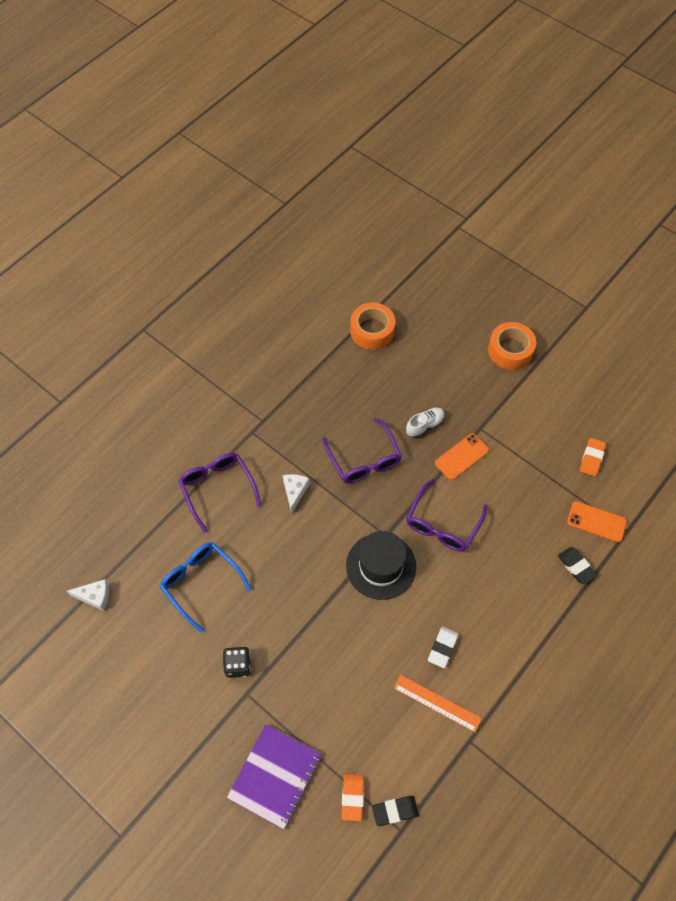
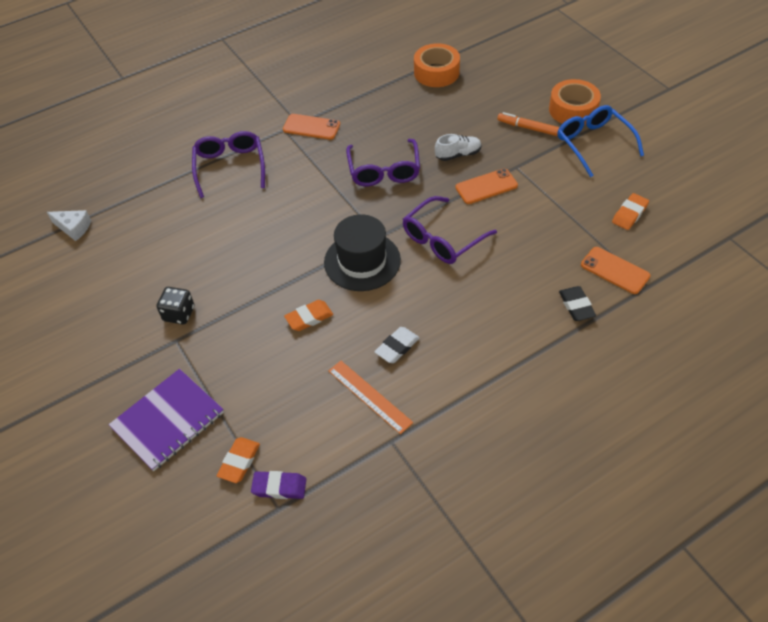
camera: 20 degrees right, 10 degrees down
blue glasses [160,542,251,633] -> blue glasses moved to [557,105,644,178]
white cheese [283,474,310,514] -> none
black eraser [372,796,419,826] -> purple eraser [251,471,306,499]
none -> orange phone [283,114,340,140]
none -> orange eraser [284,300,333,331]
none -> orange marker [497,112,560,136]

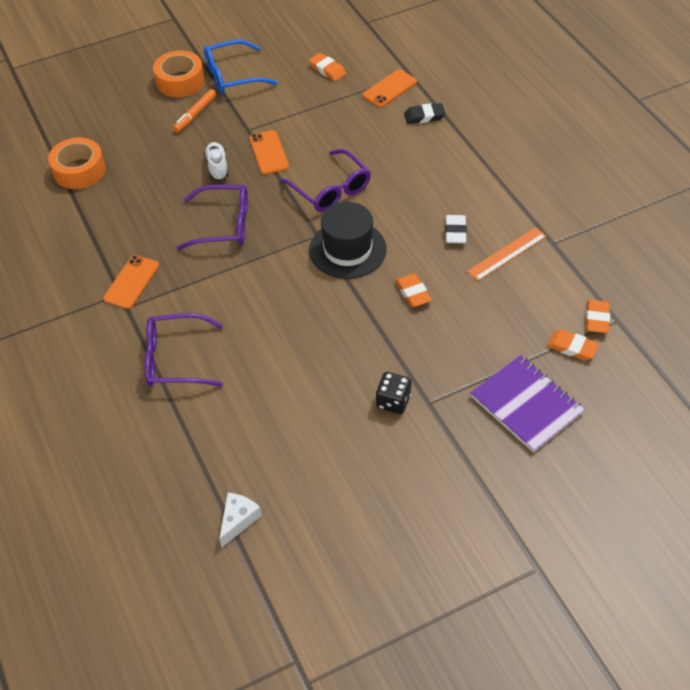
camera: 85 degrees left, 0 degrees up
purple eraser [251,471,306,499] -> orange eraser [586,300,610,333]
white eraser [374,327,420,363] -> white eraser turned 45 degrees clockwise [445,215,467,244]

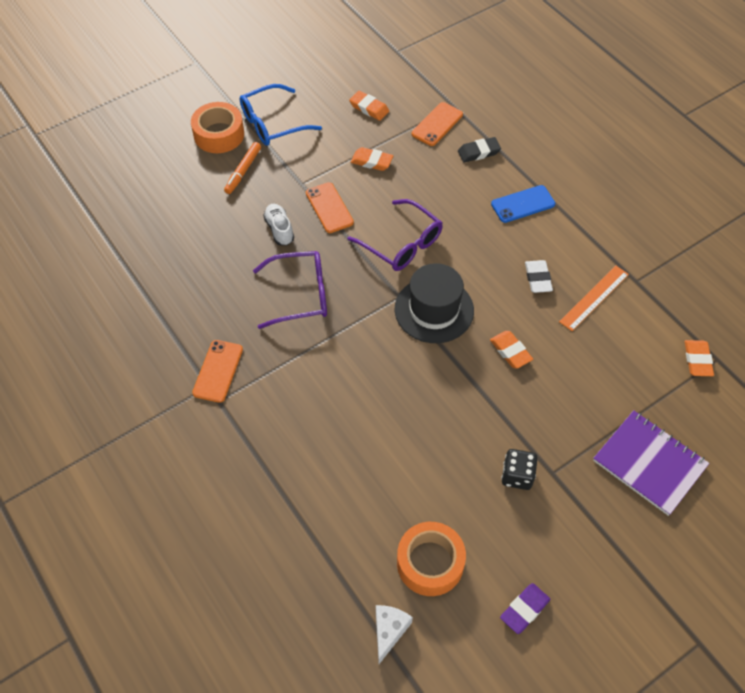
camera: 10 degrees left, 5 degrees up
orange tape [48,137,106,189] -> orange tape moved to [397,522,466,596]
purple glasses [144,313,223,387] -> none
orange eraser [547,329,599,360] -> orange eraser moved to [351,147,394,171]
none -> blue phone [491,185,555,223]
none -> purple eraser [500,583,551,634]

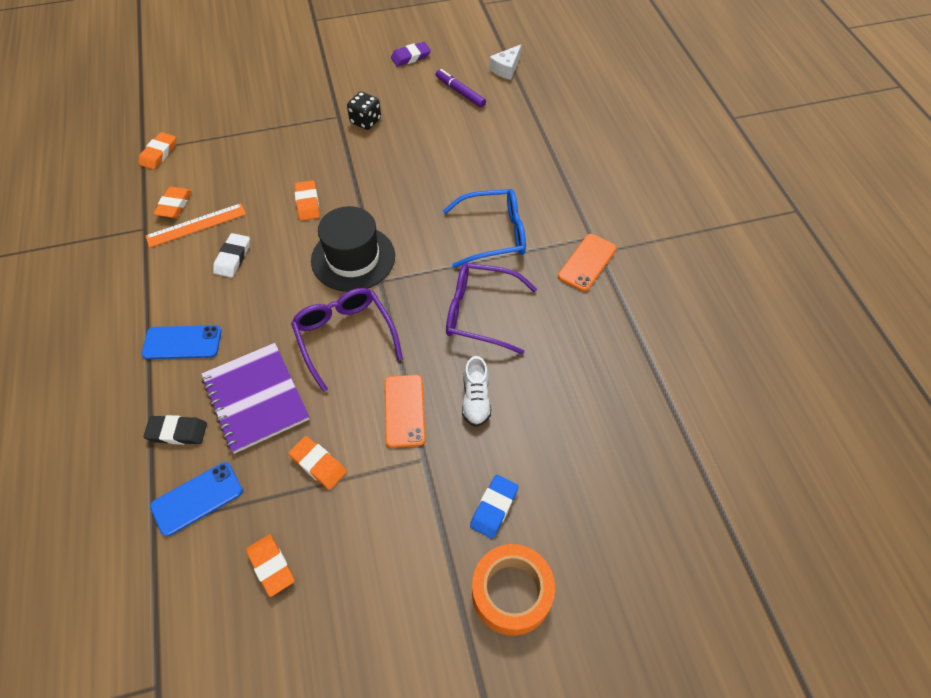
camera: 160 degrees left, 0 degrees up
orange marker [224,142,261,194] -> blue eraser [470,475,519,539]
blue glasses [239,84,322,146] -> blue glasses moved to [443,189,526,268]
orange tape [397,522,466,596] -> purple marker [435,69,486,108]
orange phone [412,102,463,146] -> blue phone [150,462,243,536]
purple notebook [593,410,709,516] -> purple notebook moved to [201,343,309,454]
none -> orange eraser [153,187,192,218]

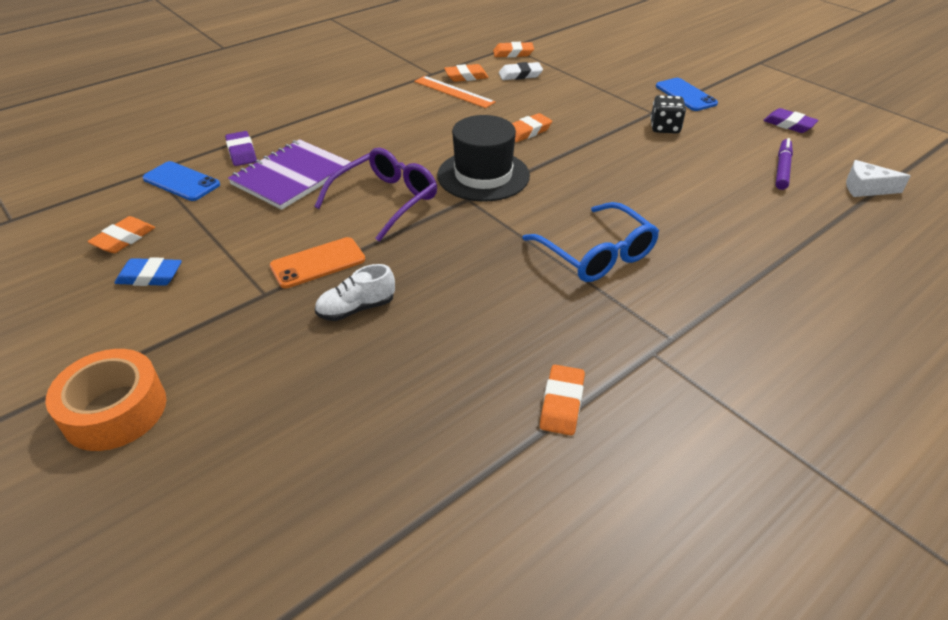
camera: 65 degrees right, 15 degrees down
blue phone [142,325,222,359] -> blue phone moved to [656,78,718,111]
black eraser [143,415,207,445] -> purple eraser [225,131,257,166]
white eraser [213,233,250,278] -> white eraser moved to [499,62,543,80]
orange eraser [288,436,347,490] -> orange eraser moved to [540,365,585,436]
purple glasses [446,263,537,355] -> none
blue eraser [470,475,519,539] -> blue eraser moved to [115,257,182,286]
orange phone [558,234,617,291] -> none

